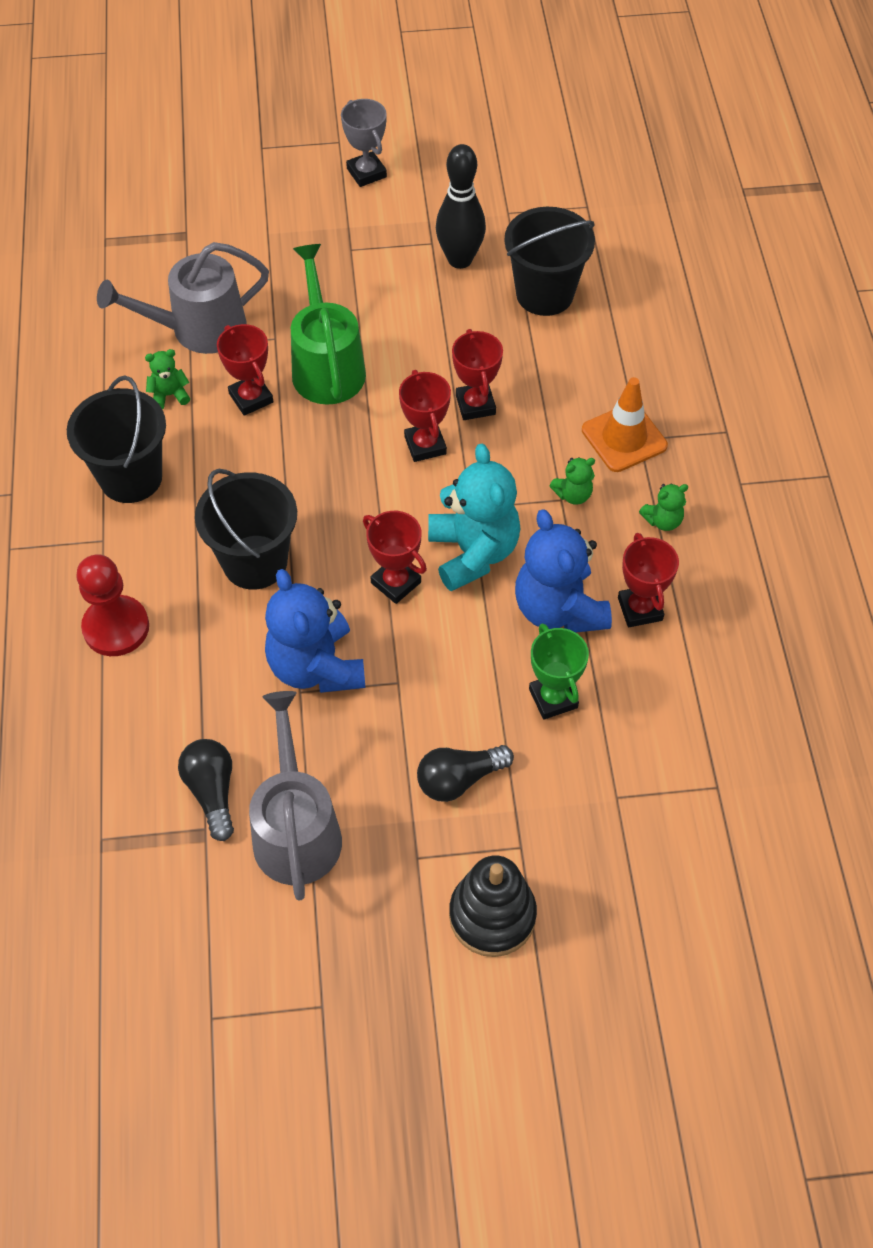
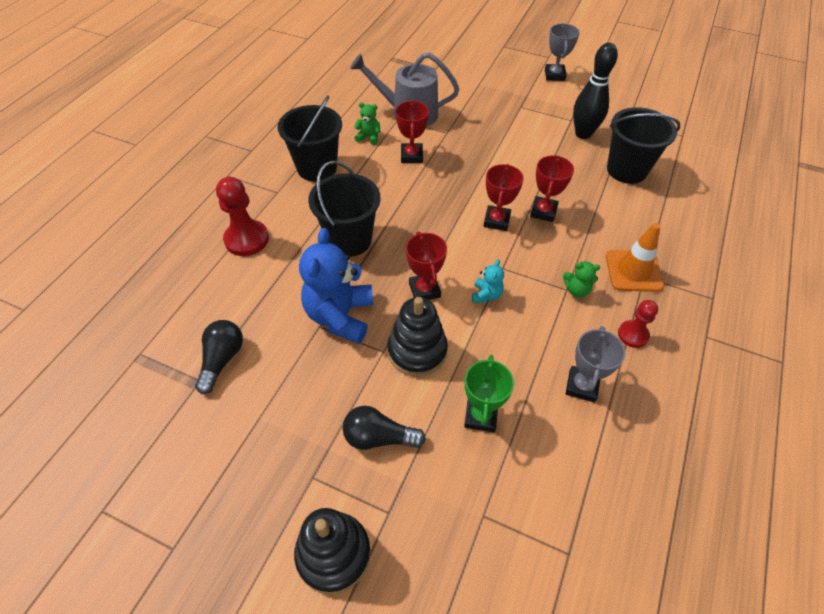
camera: 30 degrees right, 5 degrees down
grey watering can [249,691,342,901] -> none
green watering can [291,244,366,405] -> none
turquoise teddy bear [428,444,521,591] -> turquoise teddy bear [472,259,504,303], size x0.46
blue teddy bear [515,509,612,633] -> none
red trophy [618,533,679,627] -> grey trophy [566,326,625,402]
green teddy bear [639,483,688,531] -> red pawn [618,300,658,348]
none -> black stacking toy [387,297,448,377]

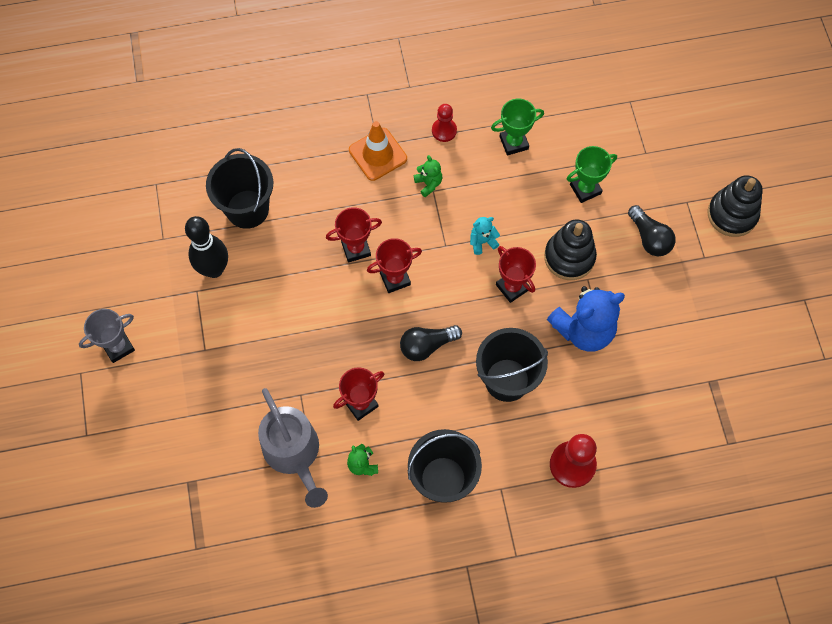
camera: 125 degrees left, 15 degrees up
black light bulb [195,320,243,394] -> black light bulb moved to [400,325,462,361]
red trophy [406,231,447,300] -> red trophy turned 75 degrees counterclockwise [496,246,536,303]
grey trophy [566,326,625,402] -> green trophy [491,99,544,156]

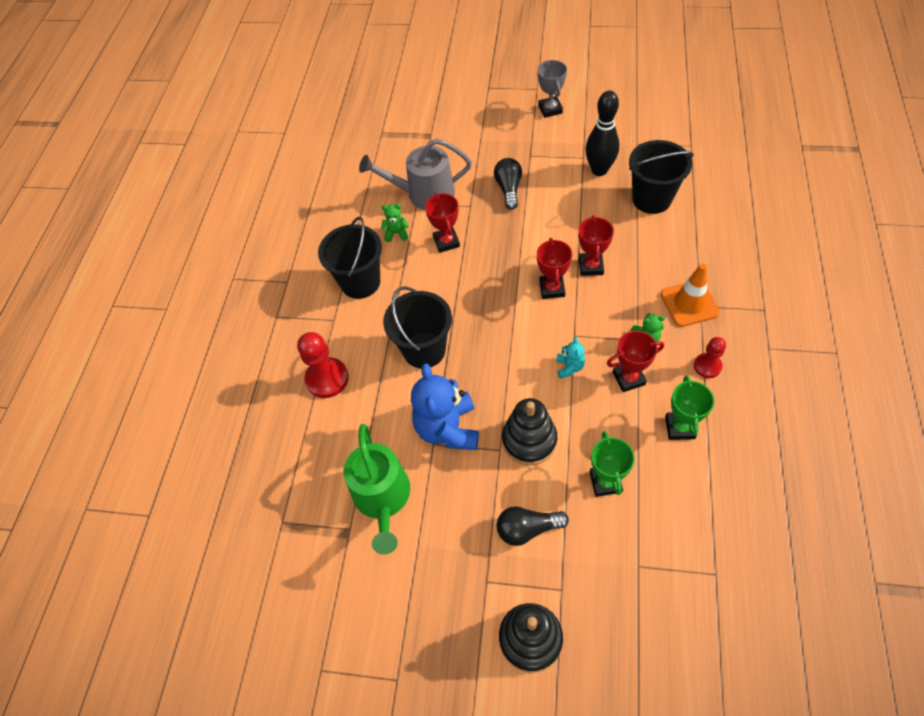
camera: 115 degrees right, 10 degrees down
black light bulb [400,325,462,361] -> black light bulb moved to [494,158,522,210]
red trophy [496,246,536,303] -> red trophy moved to [607,331,664,392]
none -> green watering can [343,424,410,555]

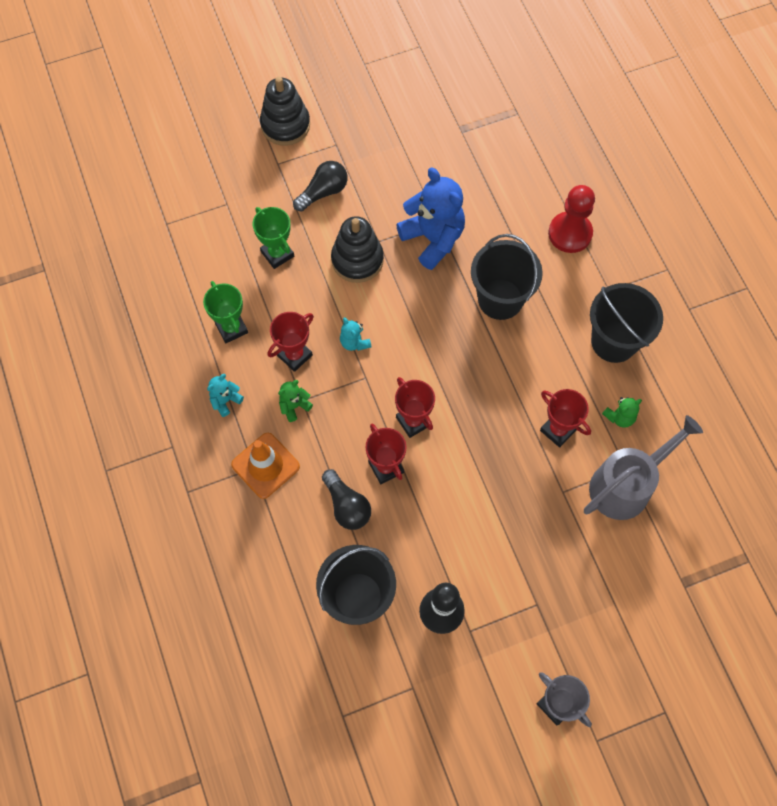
camera: 145 degrees right, 10 degrees up
green watering can [343,424,410,555] -> none
black light bulb [494,158,522,210] -> black light bulb moved to [322,469,371,530]
red pawn [694,337,726,378] -> turquoise teddy bear [207,374,244,417]

